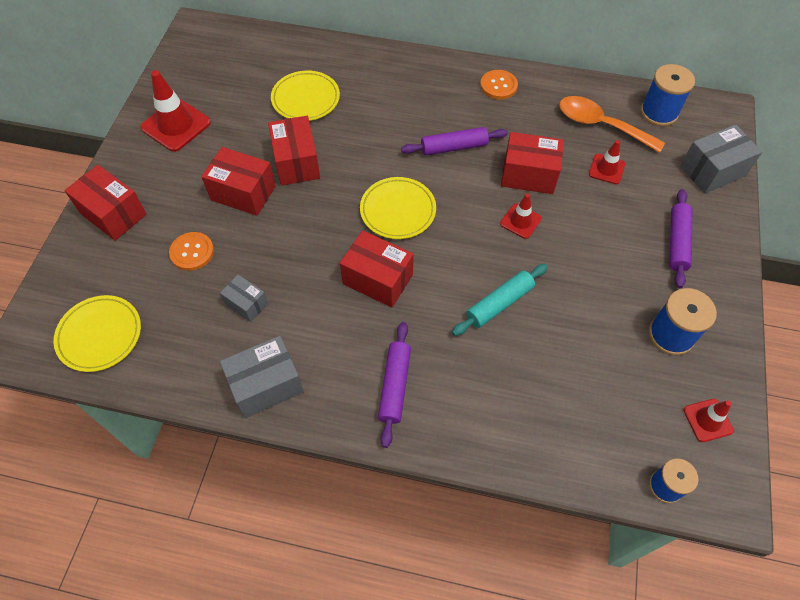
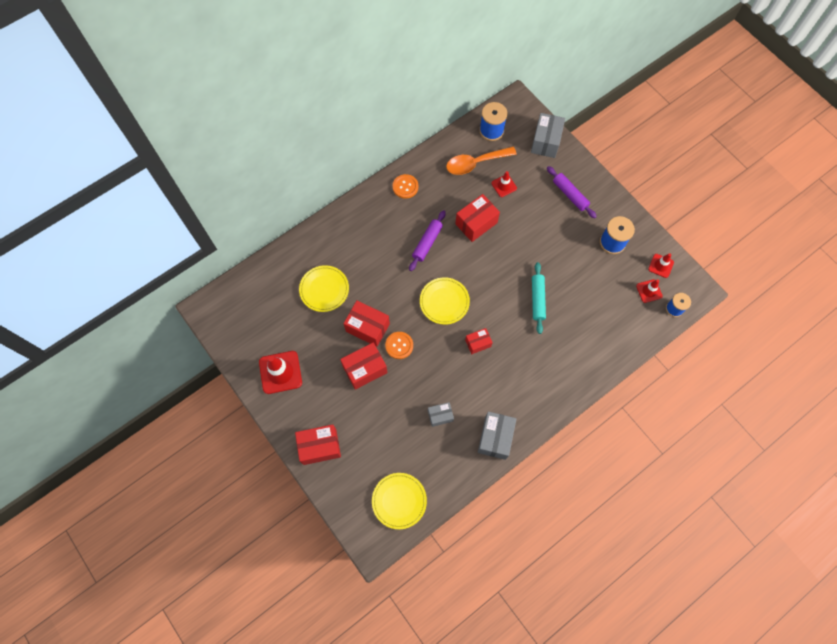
camera: 50 degrees left, 10 degrees up
orange button [169,232,214,271] -> orange button moved to [385,332,413,359]
red box [340,230,414,308] -> red box [465,328,493,354], size x0.60
purple rolling pin [378,322,411,448] -> none
red traffic cone [500,193,542,239] -> red traffic cone moved to [636,279,663,303]

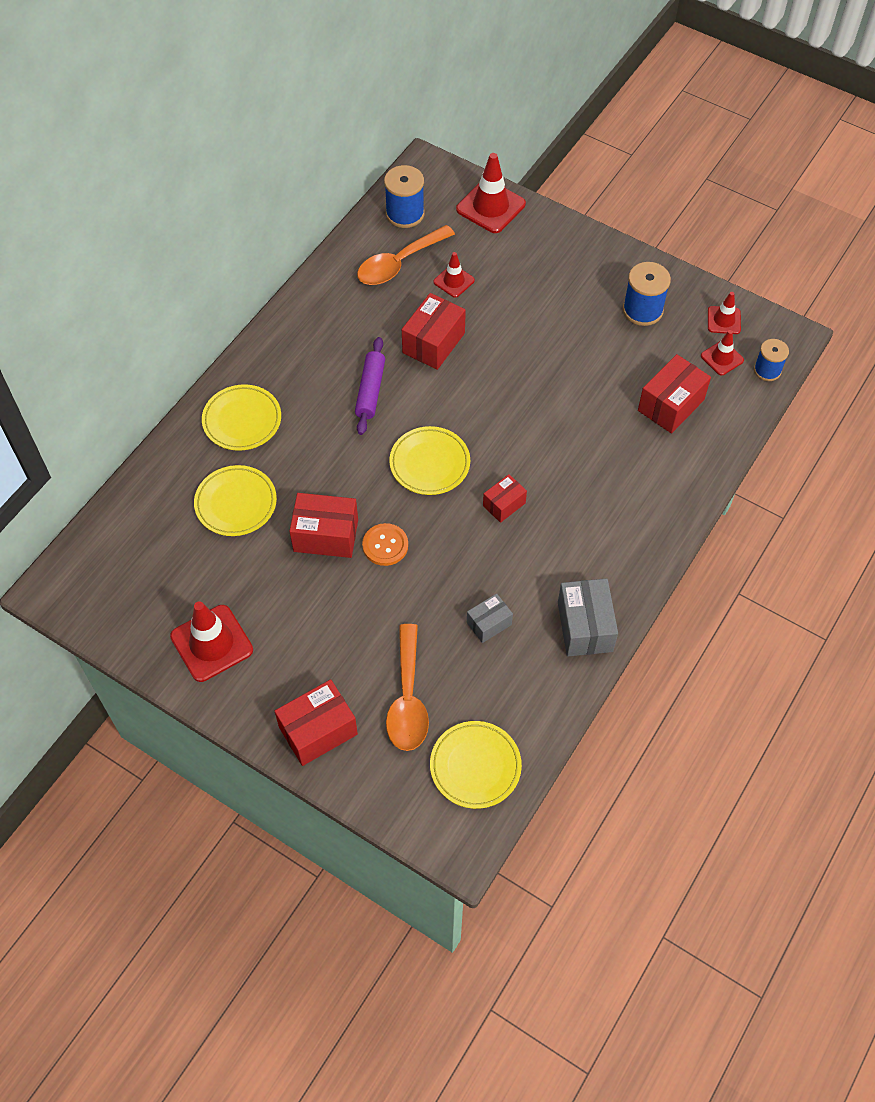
camera: 20 degrees left, 10 degrees down
red box [340,342,387,390] -> red box moved to [638,354,711,434]
orange button [393,174,418,199] -> none
grey box [531,113,565,158] -> red traffic cone [456,153,526,233]
turquoise rolling pin [532,262,546,334] -> none
purple rolling pin [547,166,597,218] -> none
none -> yellow plate [202,384,281,451]
none -> orange spoon [386,624,429,751]

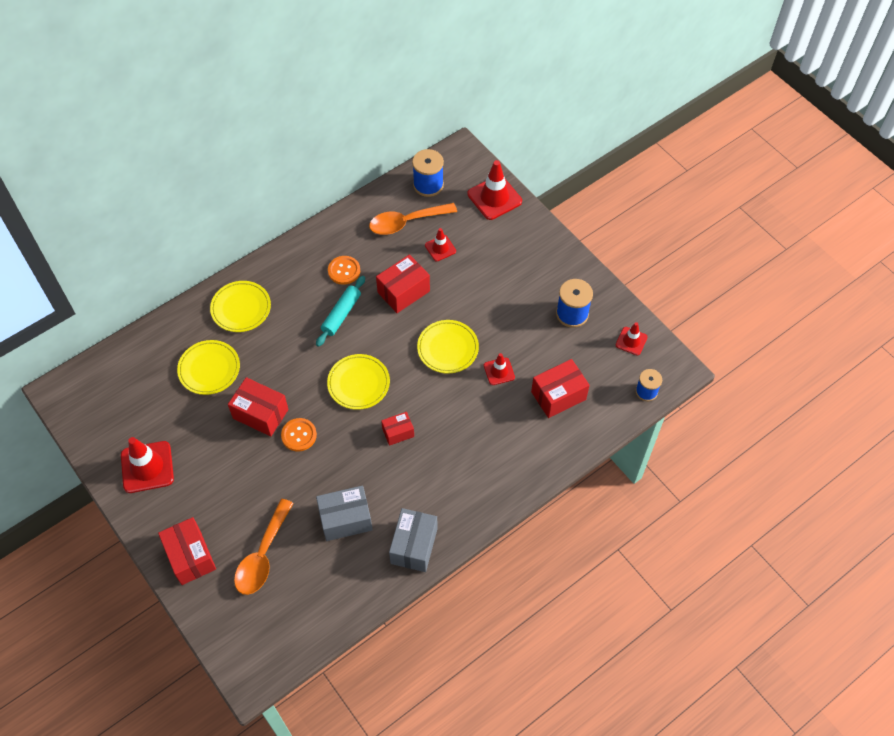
camera: 20 degrees right, 0 degrees up
red box [275,679,358,766] -> red box turned 75 degrees clockwise [158,517,216,585]
purple rolling pin [355,337,385,435] -> turquoise rolling pin [316,276,365,347]
yellow plate [430,721,522,809] -> yellow plate moved to [417,320,479,373]
grey box [467,593,513,643] -> grey box [316,486,373,541], size x1.68
red traffic cone [701,330,744,375] -> red traffic cone moved to [484,353,515,385]
none -> orange button [328,256,360,285]

